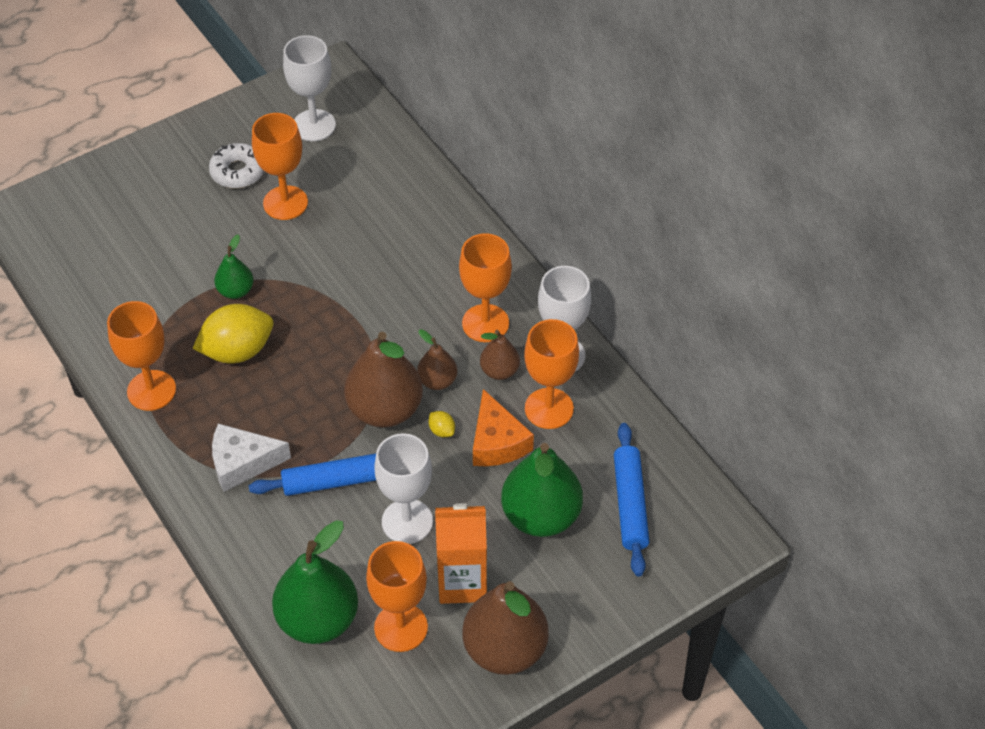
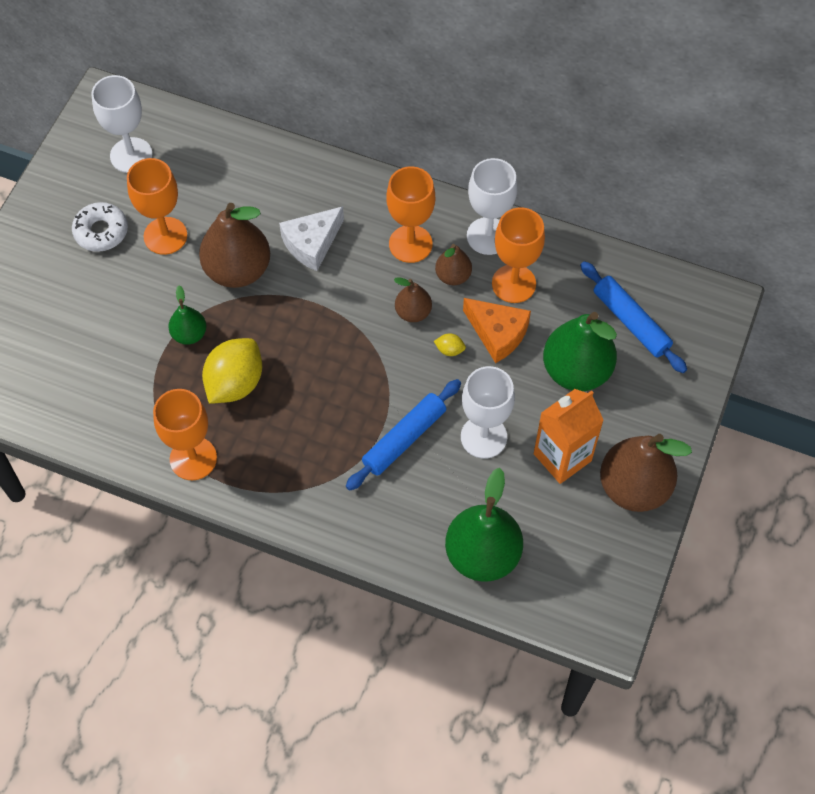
camera: 35 degrees left, 10 degrees up
white cheese [212,424,291,492] -> white cheese moved to [279,206,344,271]
brown pear [344,332,423,428] -> brown pear moved to [199,203,270,288]
orange goblet [366,541,428,652] -> none

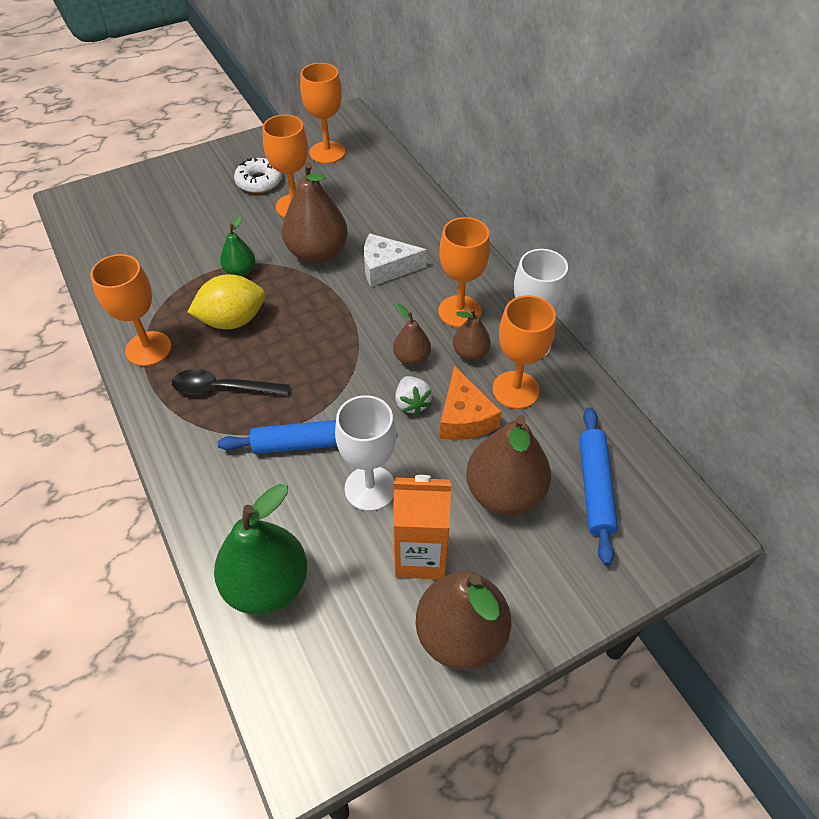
camera: 40 degrees right, 10 degrees down
white goblet [91,75,153,173] -> orange goblet [300,63,345,164]
yellow lemon [434,334,466,356] -> white strawberry [395,376,432,415]
green pear [543,312,617,391] -> brown pear [466,415,551,515]
none -> black spoon [172,369,290,396]

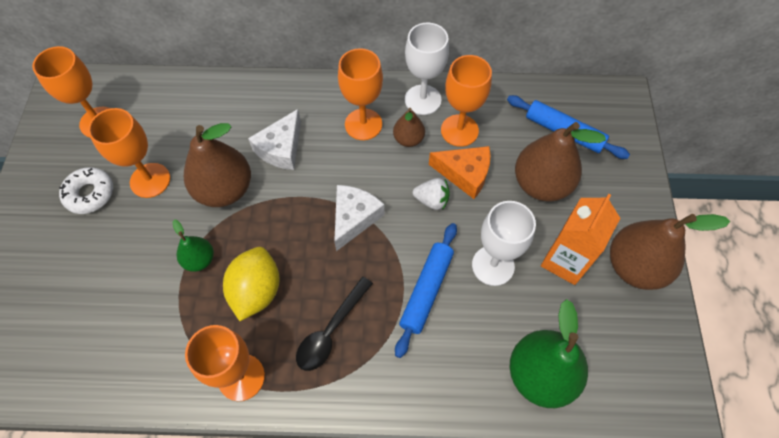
camera: 60 degrees left, 10 degrees up
brown pear [393,304,431,366] -> none
none -> white cheese [334,185,385,251]

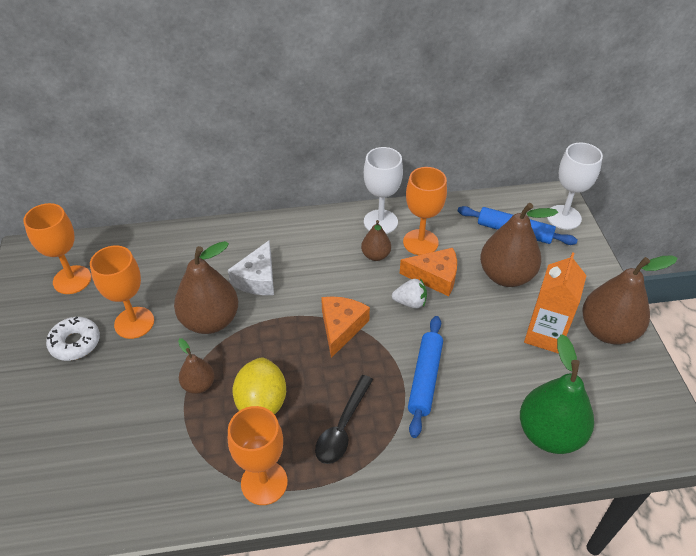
camera: 10 degrees left, 15 degrees down
green pear [173,219,214,272] -> brown pear [178,338,215,394]
white cheese [334,185,385,251] -> orange cheese [321,296,370,358]
orange goblet [338,48,383,140] -> none
white goblet [472,201,536,286] -> white goblet moved to [547,142,603,230]

